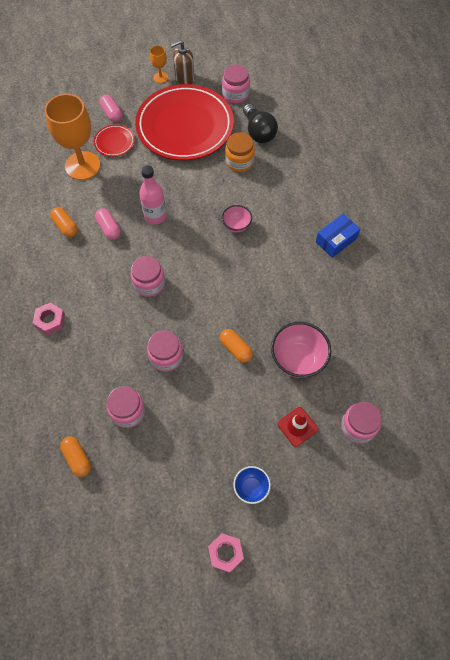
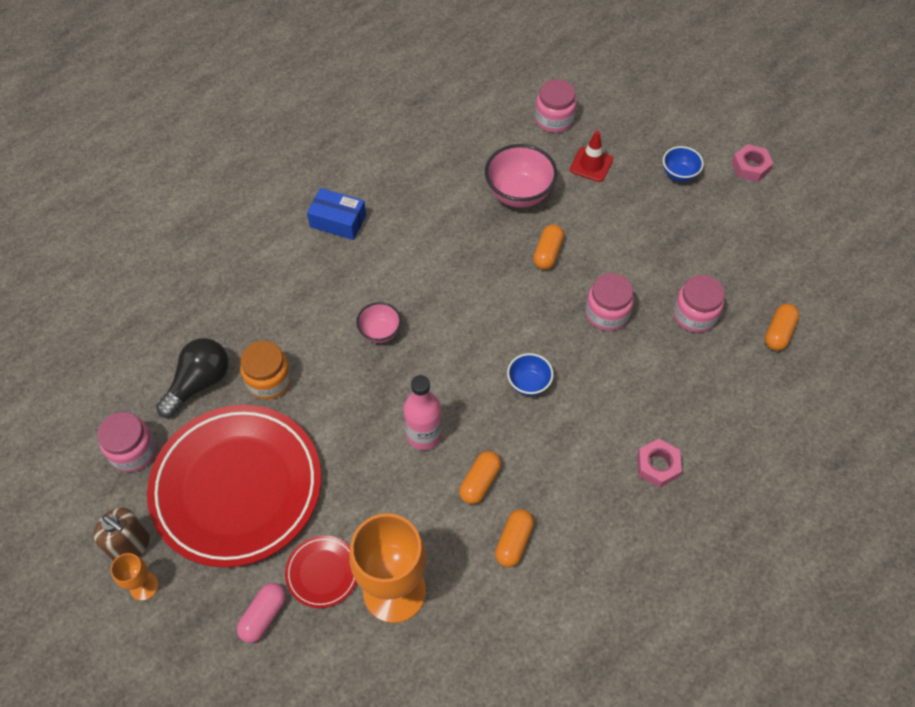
camera: 120 degrees left, 5 degrees down
pink capsule [95,208,121,240] -> orange capsule [459,451,501,504]
pink jar [131,256,165,297] -> blue bowl [507,353,554,396]

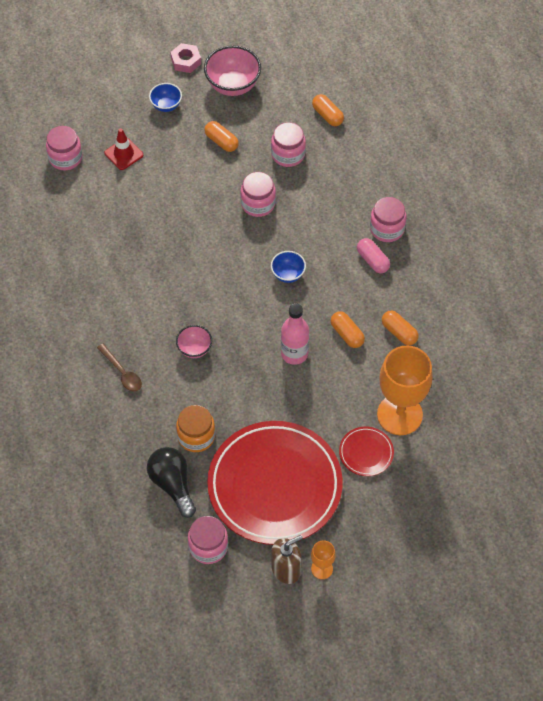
camera: 65 degrees left, 0 degrees up
pink capsule [237,583,286,643] -> pink capsule moved to [357,238,390,273]
blue box [307,188,366,240] -> none
pink bowl [485,144,557,208] -> pink bowl moved to [204,45,261,96]
orange capsule [533,224,564,270] -> orange capsule moved to [205,121,239,152]
pink nut [637,439,682,488] -> pink jar [370,197,407,242]
none -> brown spoon [97,344,142,392]

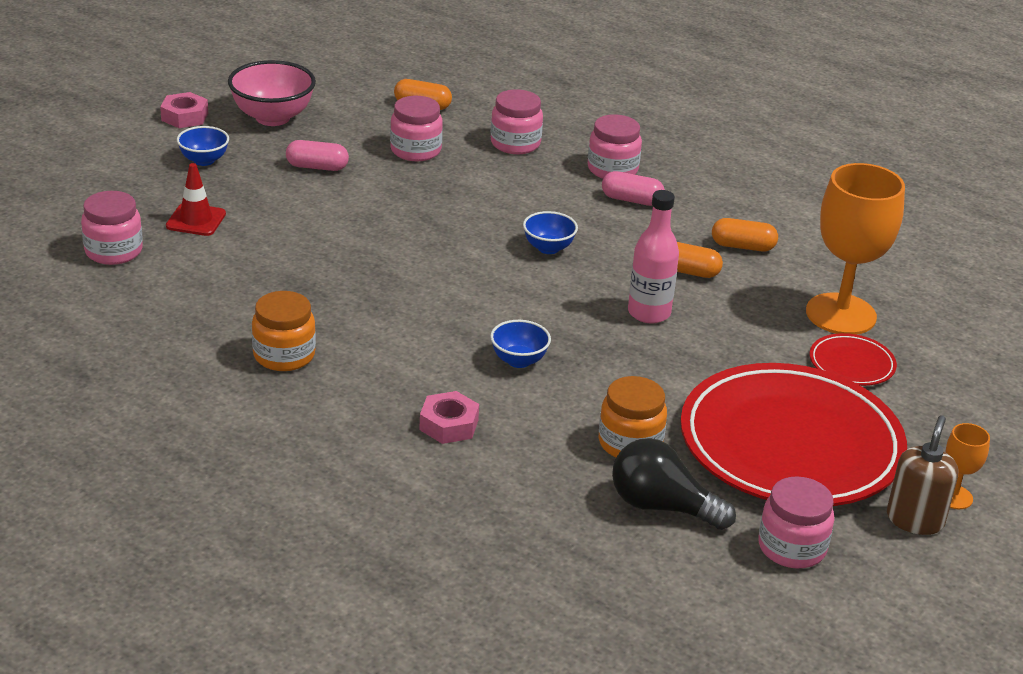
camera: 40 degrees left, 25 degrees down
brown spoon [97,344,142,392] -> pink nut [419,391,479,444]
pink bowl [176,325,212,358] -> blue bowl [490,320,551,368]
orange capsule [205,121,239,152] -> pink capsule [286,140,349,171]
pink jar [240,172,276,217] -> pink jar moved to [491,89,543,154]
none -> orange jar [252,291,316,371]

